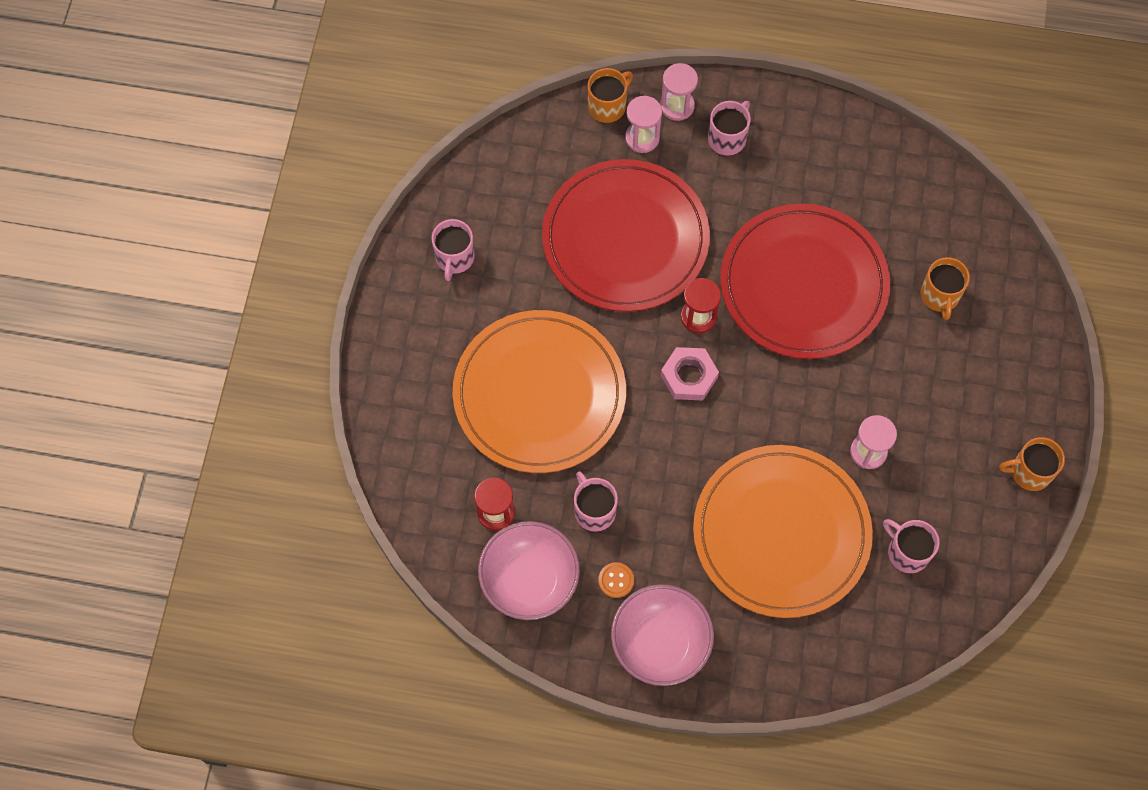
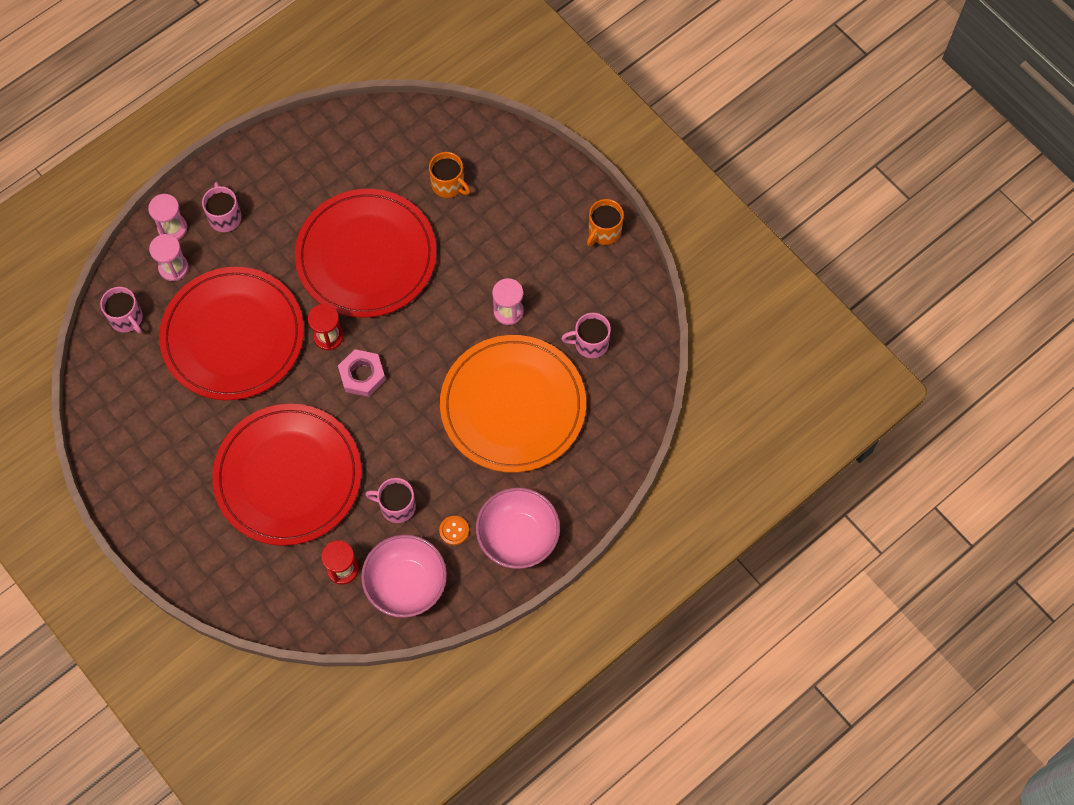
camera: 50 degrees left, 0 degrees up
pink mug [432,219,475,281] -> pink mug moved to [100,287,143,333]
orange plate [453,310,626,473] -> red plate [212,404,362,546]
orange mug [588,68,633,123] -> none

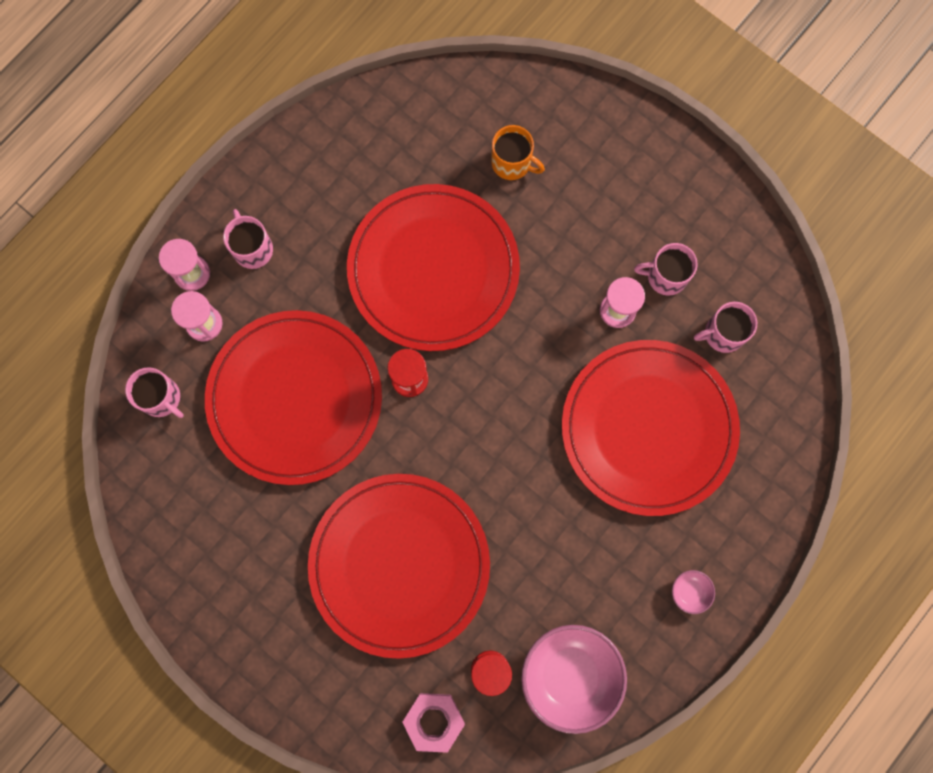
camera: 10 degrees left, 10 degrees up
pink nut [338,349,386,397] -> pink nut moved to [403,693,465,753]
pink mug [365,478,416,523] -> pink mug moved to [634,243,698,296]
orange button [439,516,469,545] -> none
orange plate [440,335,586,473] -> red plate [562,340,740,516]
pink bowl [476,487,560,569] -> pink bowl [672,570,715,614], size x0.42
orange mug [587,199,624,246] -> none

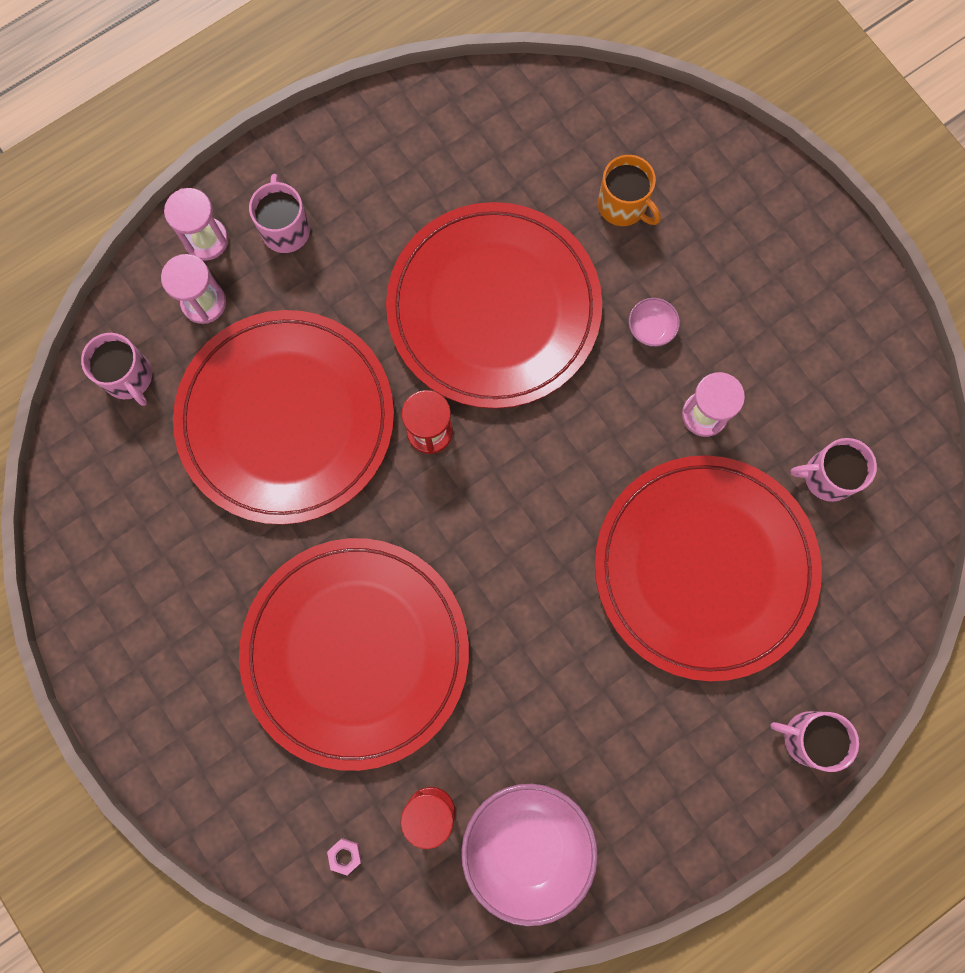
camera: 15 degrees right, 0 degrees up
pink nut [403,693,465,753] -> pink nut [327,838,362,876], size x0.45
pink mug [634,243,698,296] -> pink mug moved to [770,711,859,772]
pink bowl [672,570,715,614] -> pink bowl moved to [629,298,680,347]

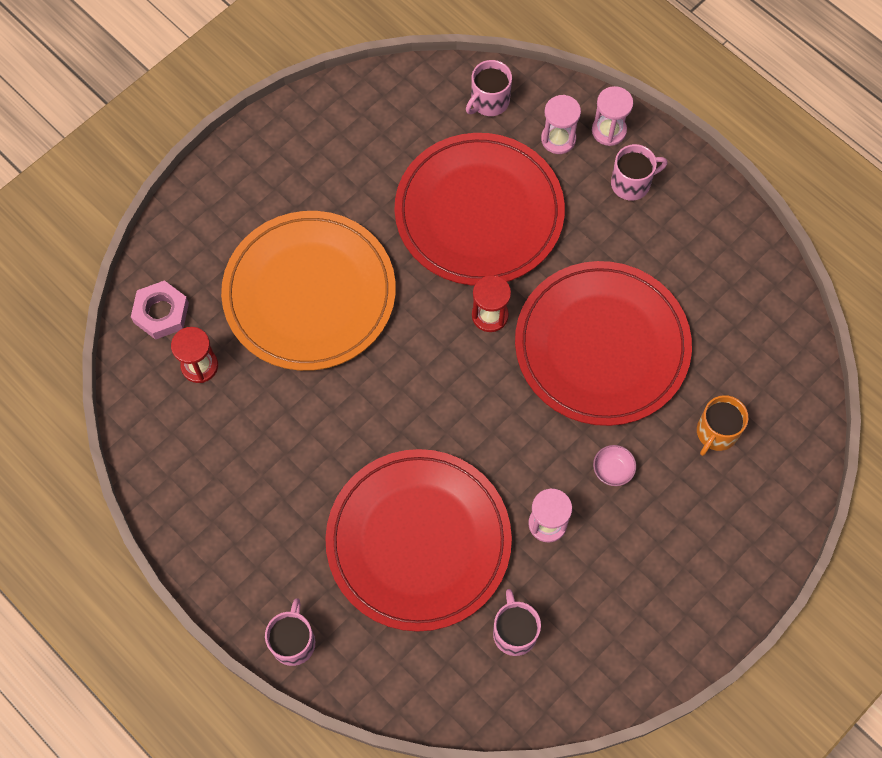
camera: 80 degrees right, 10 degrees down
red plate [239,538,469,771] -> orange plate [221,211,396,371]
pink nut [327,838,362,876] -> pink nut [131,280,189,340], size x2.22
pink bowl [461,784,598,926] -> none

